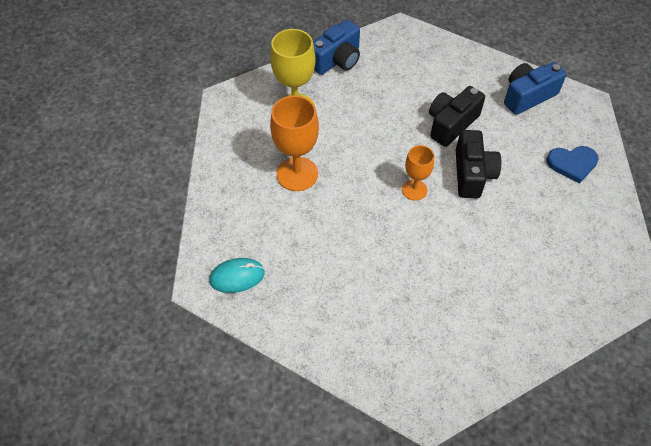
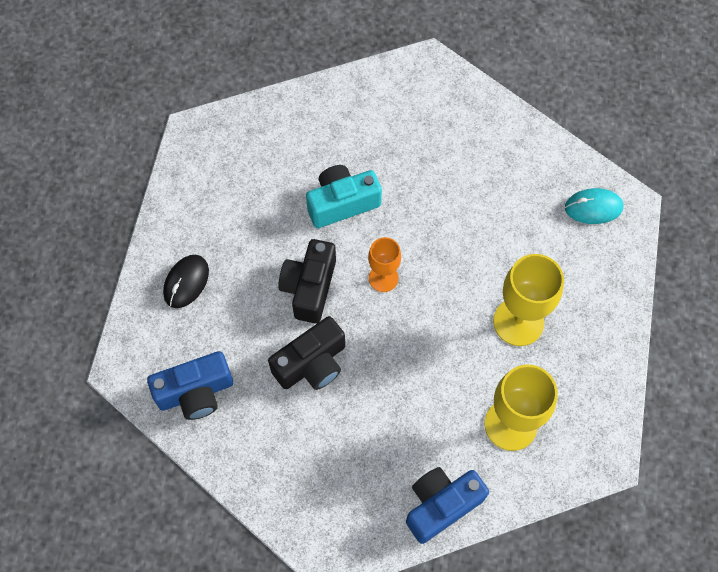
camera: 170 degrees left, 10 degrees up
orange goblet [270,95,319,191] -> yellow goblet [493,254,564,346]
blue heart [546,146,599,183] -> black mouse [163,255,209,308]
none -> turquoise camera [306,165,382,228]

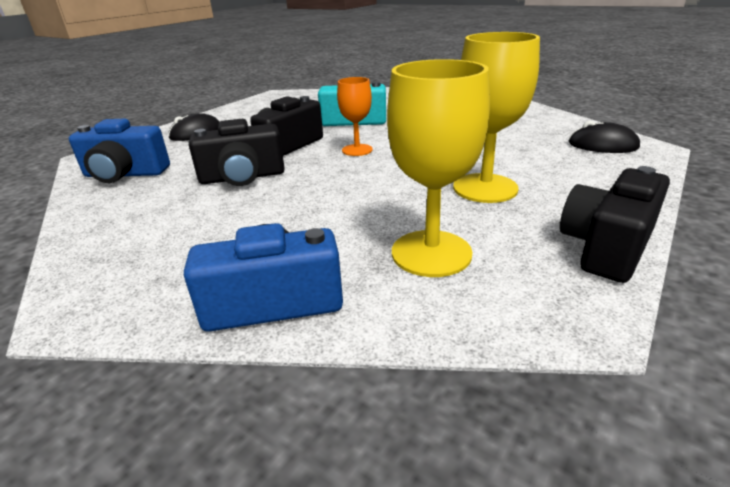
camera: 25 degrees right, 35 degrees down
turquoise mouse [565,188,623,224] -> black mouse [569,121,640,153]
none -> black camera [560,166,670,283]

